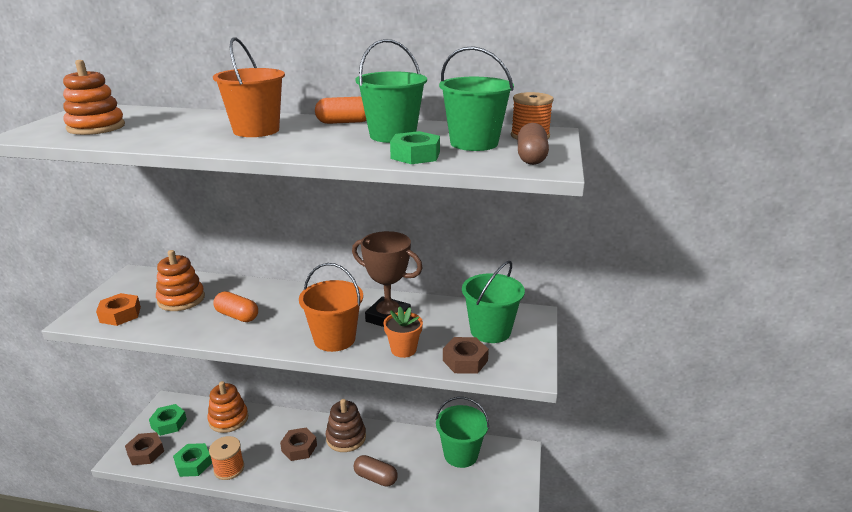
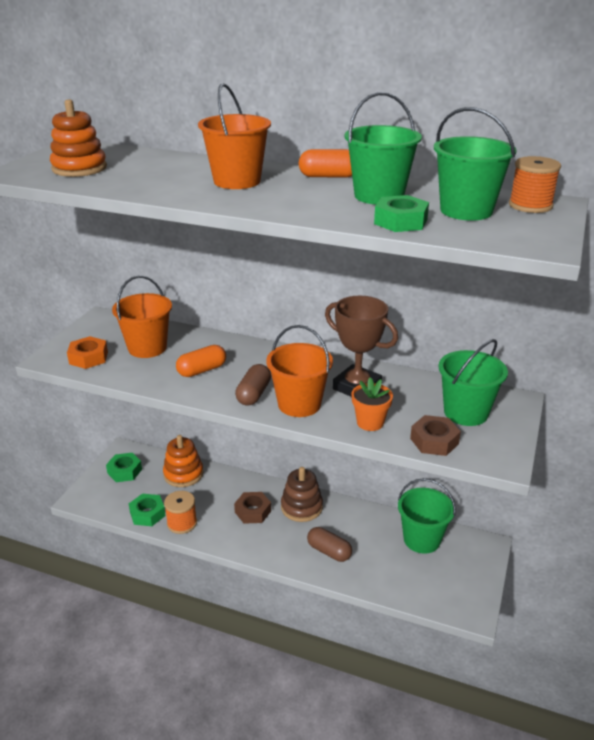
camera: 10 degrees right, 5 degrees up
brown nut [125,432,164,465] -> none
orange stacking toy [156,250,205,311] -> orange bucket [112,276,172,358]
orange capsule [213,291,258,322] -> orange capsule turned 75 degrees counterclockwise [176,345,226,377]
brown capsule [518,123,549,165] -> brown capsule moved to [235,364,271,406]

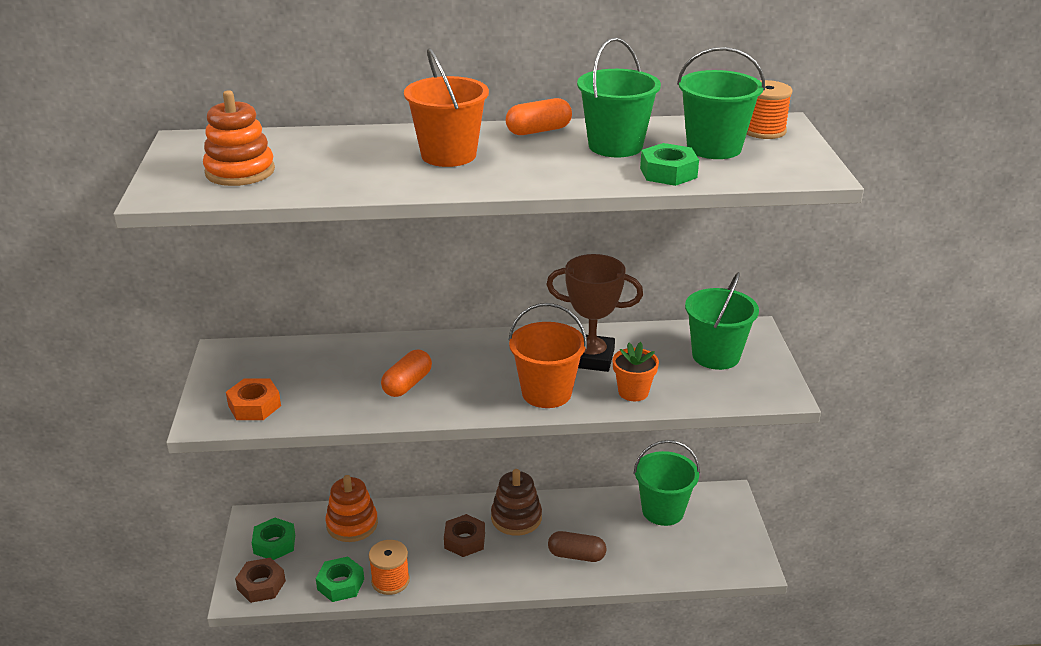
camera: 25 degrees left, 0 degrees up
orange bucket [112,276,172,358] -> none
brown capsule [235,364,271,406] -> none
brown nut [410,415,461,456] -> brown nut moved to [235,558,286,603]

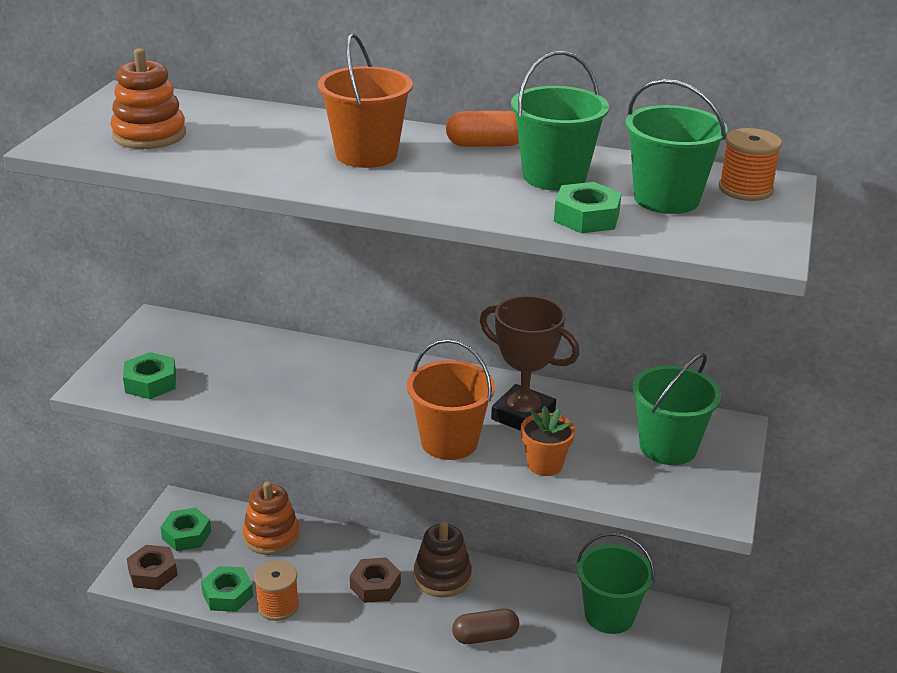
camera: 20 degrees right, 0 degrees up
orange nut [226,378,281,420] -> green nut [123,352,176,399]
orange capsule [381,350,432,397] -> none
brown capsule [548,531,606,562] -> brown capsule turned 45 degrees counterclockwise [452,609,519,644]

